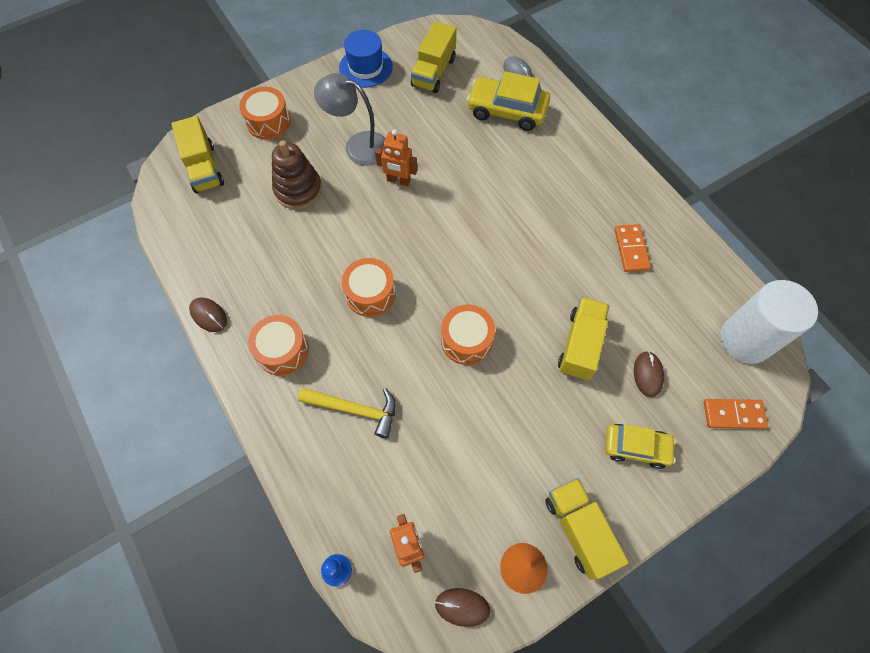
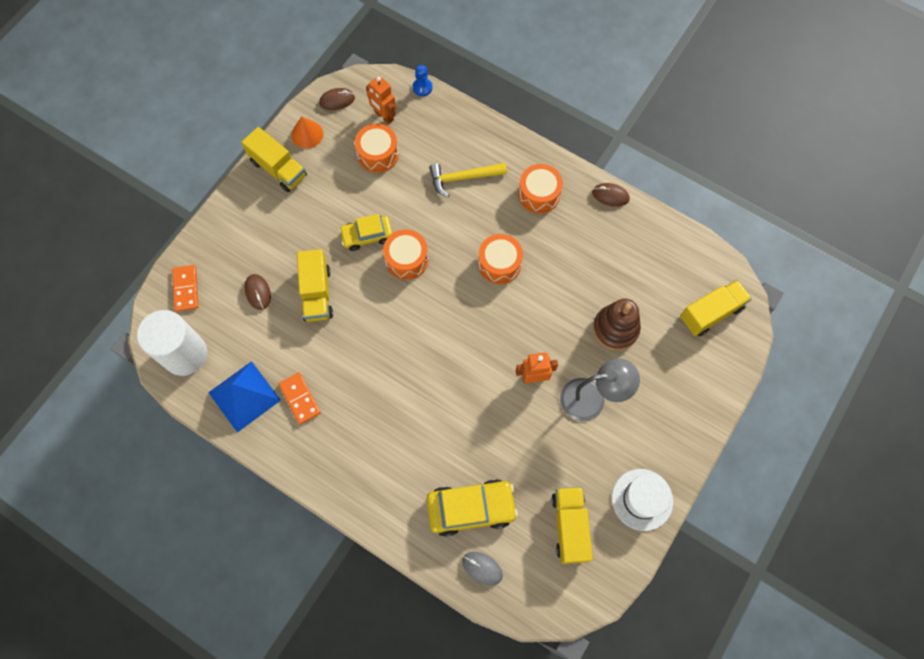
camera: 155 degrees right, 5 degrees up
yellow truck [171,116,224,193] -> yellow truck turned 105 degrees clockwise [680,280,752,336]
orange drum [239,87,291,140] -> orange drum moved to [355,124,399,173]
blue hat [339,30,393,88] -> white hat [612,469,673,531]
yellow car [606,424,676,469] -> yellow car moved to [339,214,393,251]
orange domino [703,399,768,429] -> orange domino turned 75 degrees counterclockwise [172,265,198,311]
none -> blue pyramid [208,361,281,433]

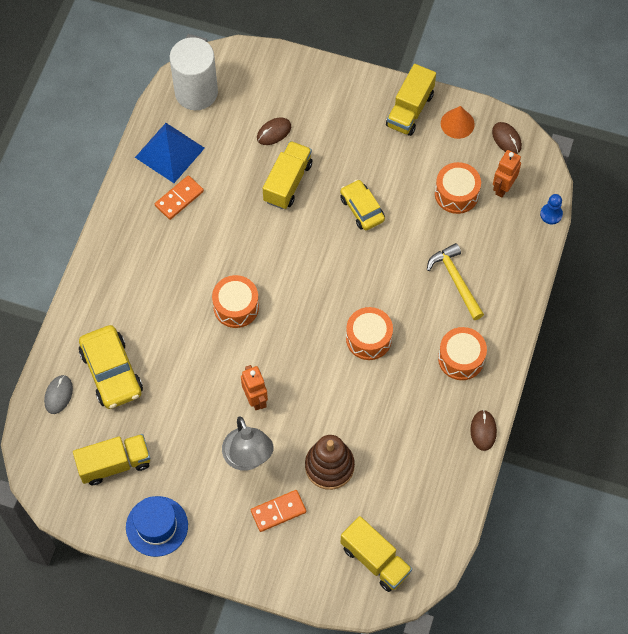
camera: 75 degrees right, 5 degrees down
orange domino [172,265,198,311] -> orange domino moved to [251,490,306,532]
yellow truck [297,249,333,322] -> yellow truck turned 135 degrees clockwise [263,141,312,209]
orange drum [383,229,428,280] -> orange drum moved to [212,275,259,328]
white hat [612,469,673,531] -> blue hat [126,496,188,557]

